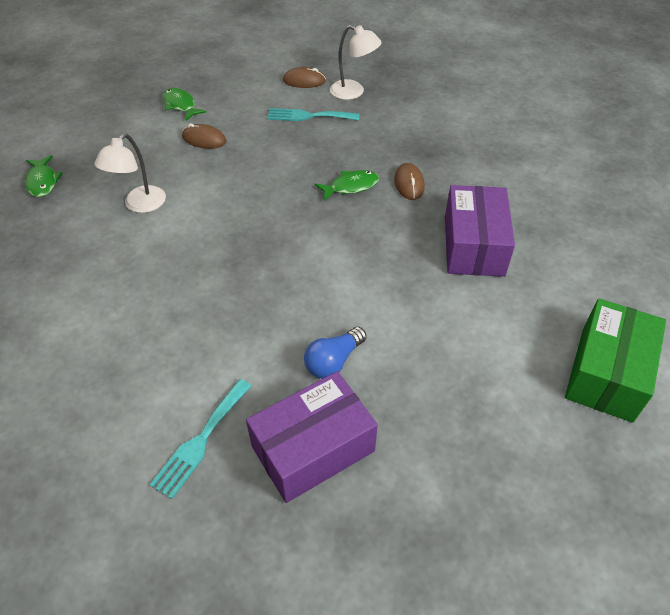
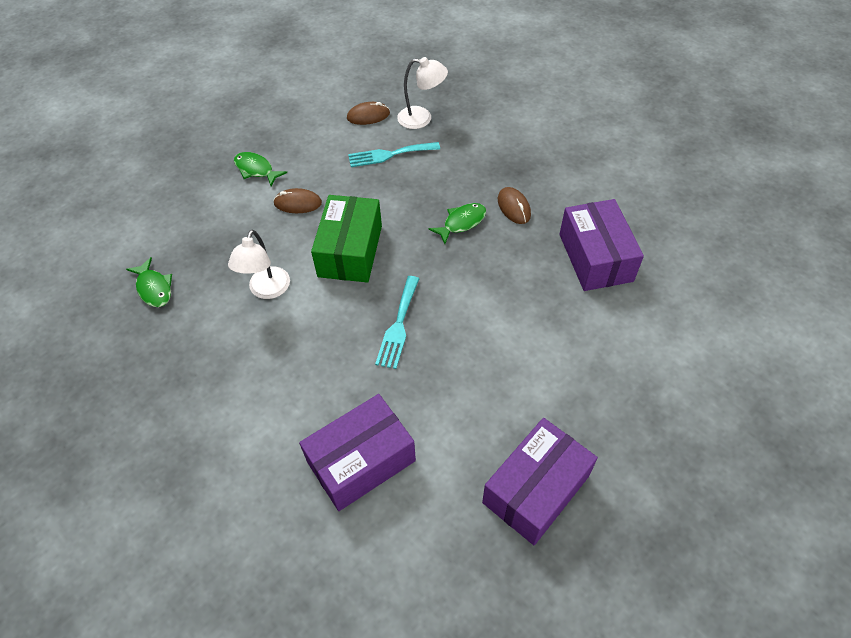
camera: 15 degrees left, 5 degrees up
turquoise fork [150,379,251,499] -> turquoise fork moved to [375,276,419,369]
blue light bulb [304,327,367,379] -> none
green box [565,298,666,423] -> green box moved to [311,195,382,283]
none -> purple box [299,394,416,511]

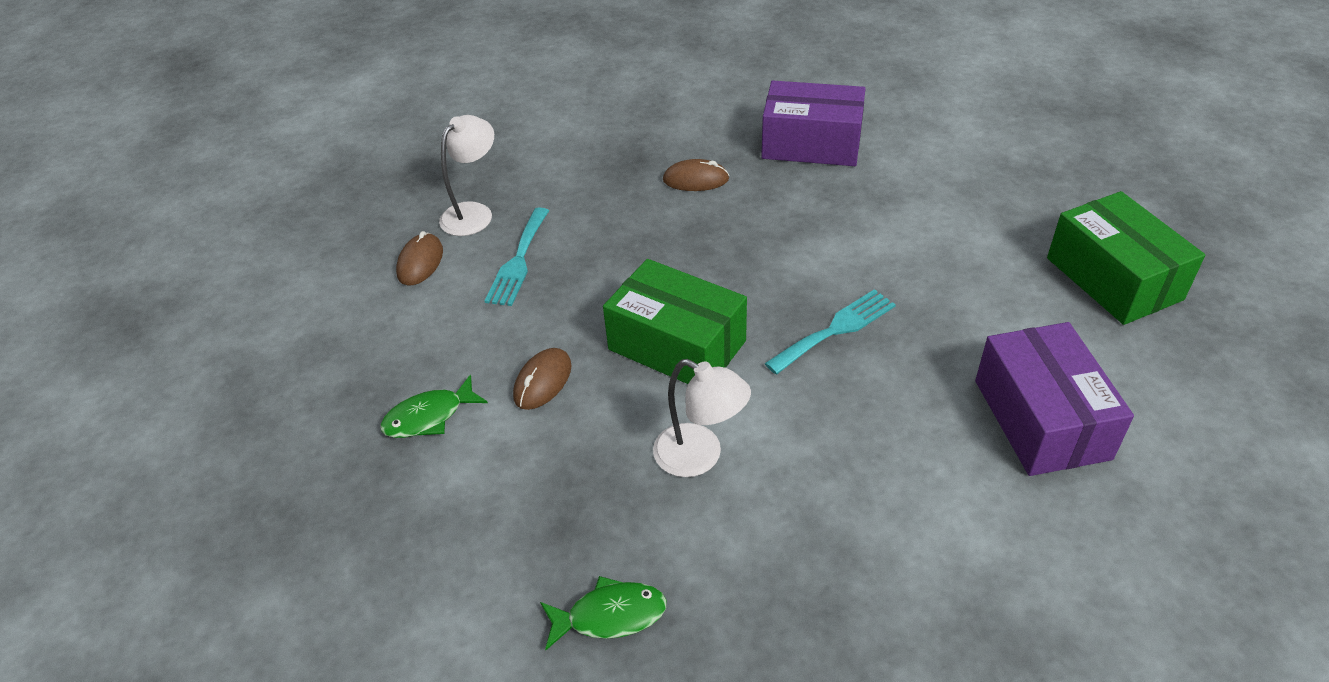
camera: 65 degrees left, 10 degrees down
turquoise fork [375,276,419,369] -> turquoise fork turned 75 degrees counterclockwise [764,289,896,374]
green fish [428,203,486,244] -> none
purple box [482,418,598,545] -> green box [1047,191,1205,325]

